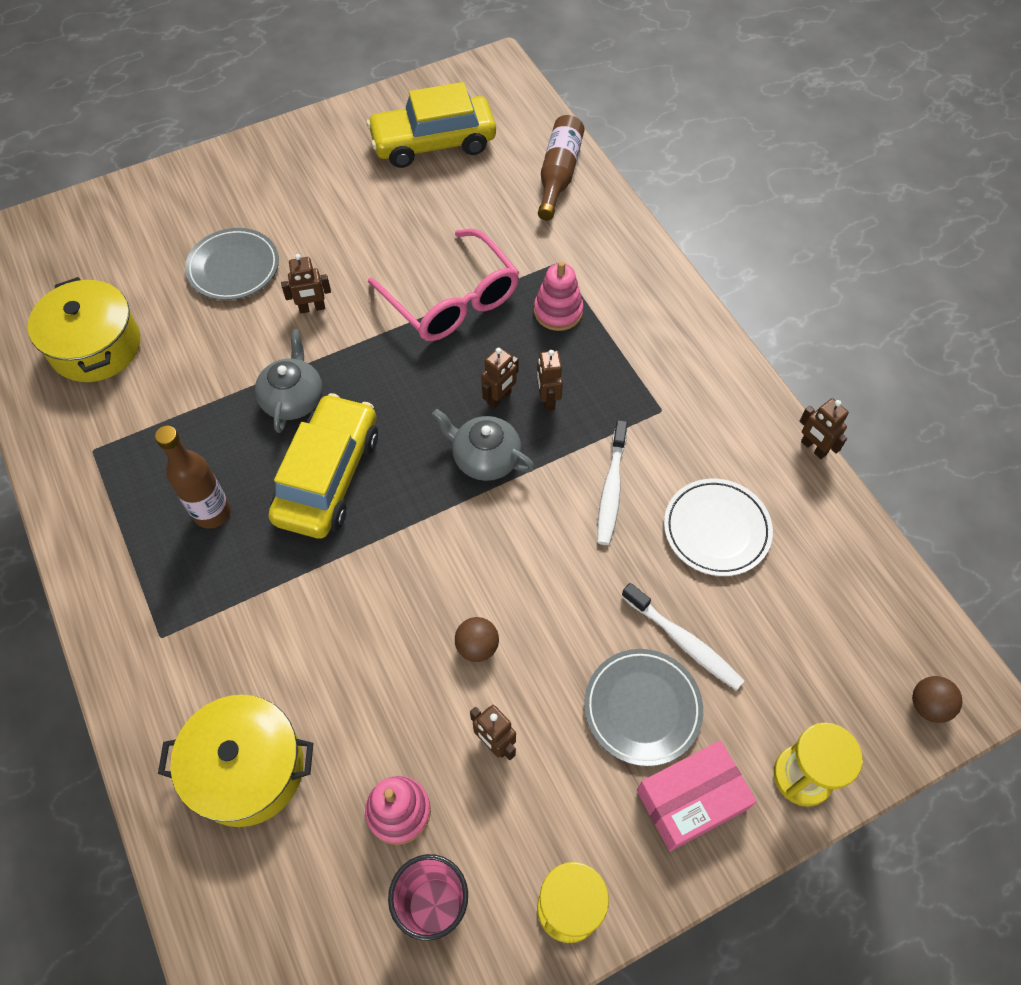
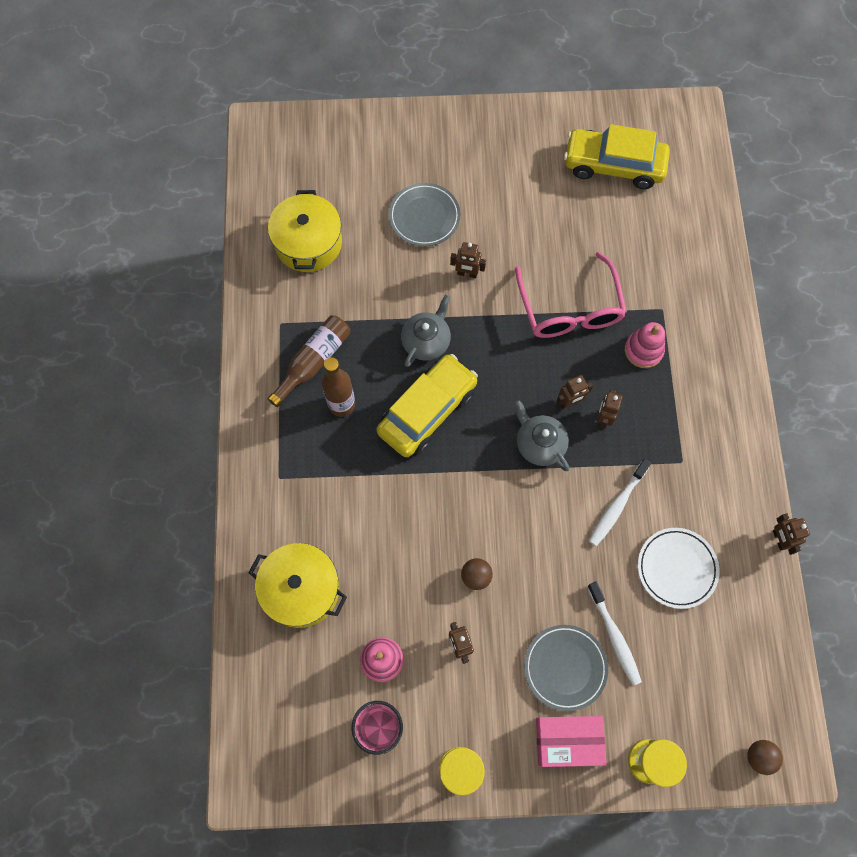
camera: 25 degrees right, 10 degrees up
brown bottle [538,115,585,221] -> brown bottle moved to [268,315,351,407]

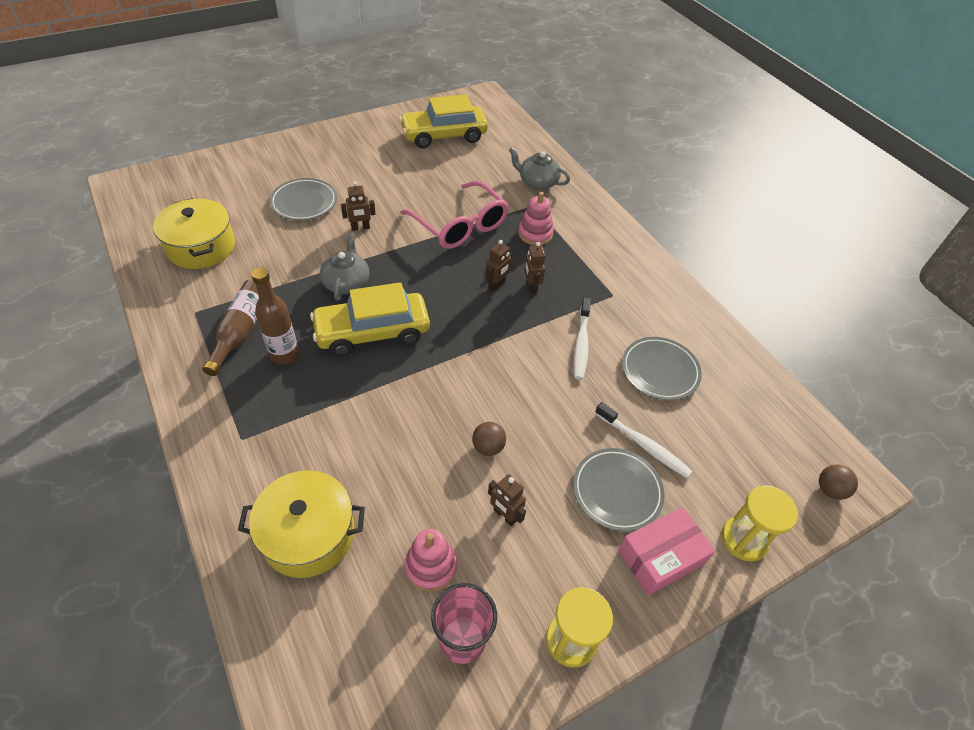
camera: 30 degrees left, 20 degrees down
yellow car [377,354,478,457] -> yellow car turned 120 degrees counterclockwise [310,282,430,356]
grey teapot [515,400,569,471] -> grey teapot moved to [509,147,570,190]
white plate [638,528,720,609] -> grey plate [622,337,702,400]
brown robot [773,513,810,555] -> none

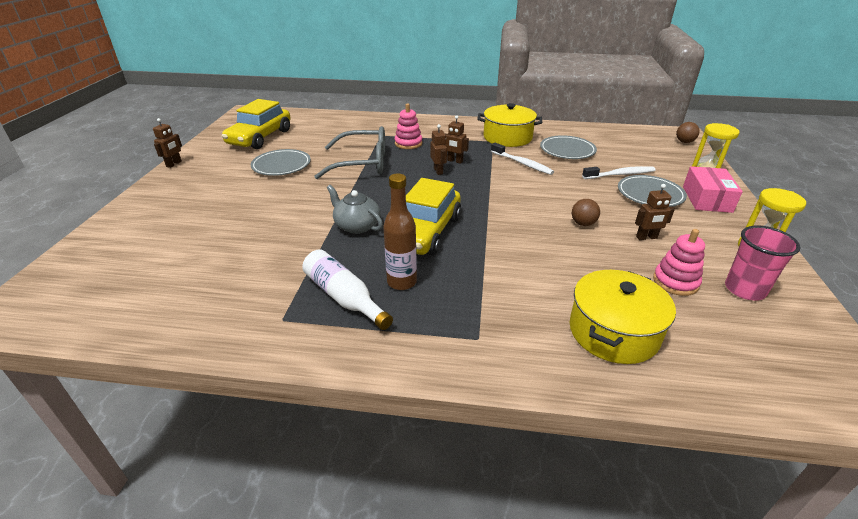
camera: 50 degrees left, 15 degrees down
yellow pot [153,198,235,269] -> yellow pot moved to [477,103,542,147]
brown bottle [202,280,259,376] -> white bottle [302,250,393,330]
grey plate [269,178,337,220] -> grey plate moved to [251,149,311,176]
brown robot [341,181,375,231] -> brown robot moved to [153,118,182,168]
pink glasses [400,181,509,249] -> grey glasses [314,126,385,179]
grey teapot [509,147,570,190] -> none

